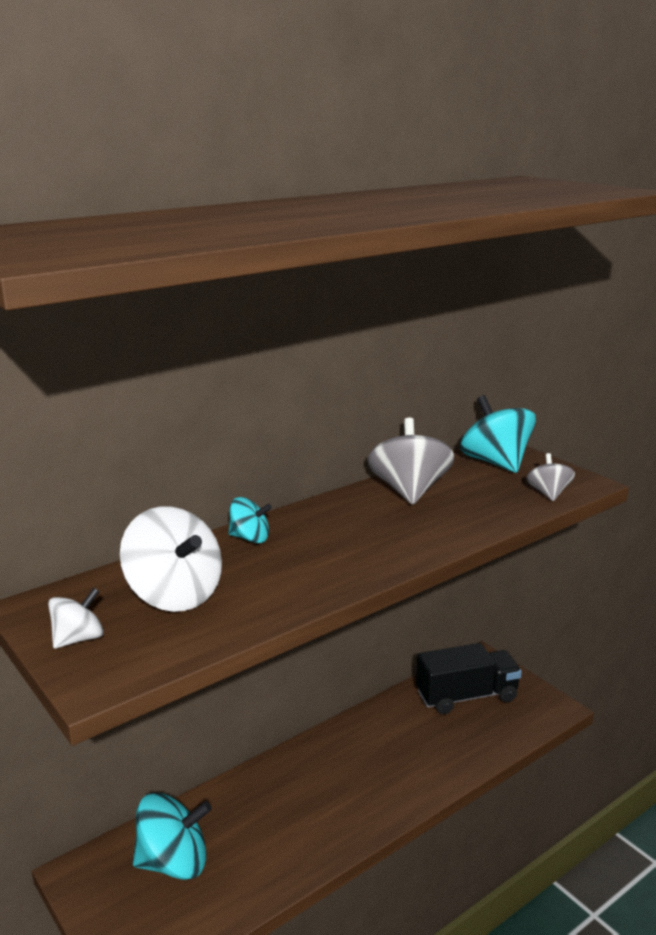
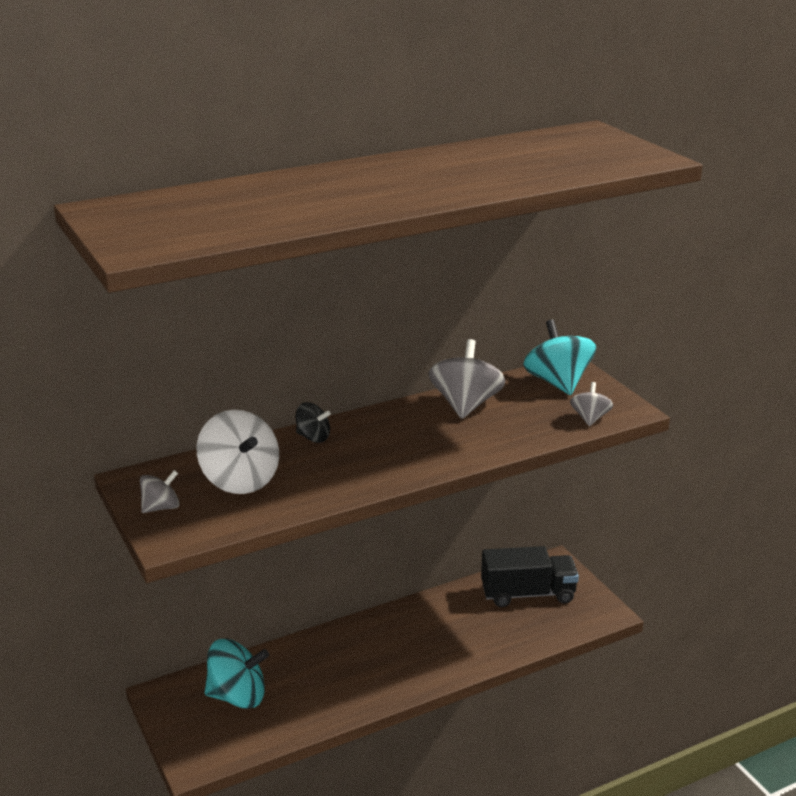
camera: 10 degrees right, 5 degrees up
white spinning top [48,588,104,649] -> grey spinning top [140,470,180,513]
turquoise spinning top [228,497,272,543] -> black spinning top [296,402,331,443]

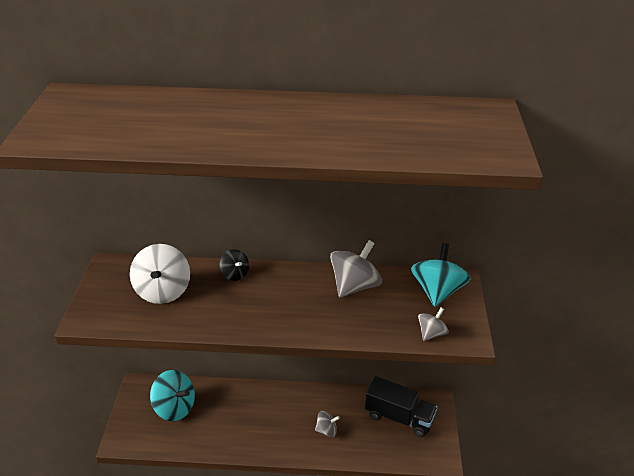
camera: 30 degrees right, 10 degrees up
grey spinning top [140,470,180,513] -> grey spinning top moved to [315,411,340,437]

